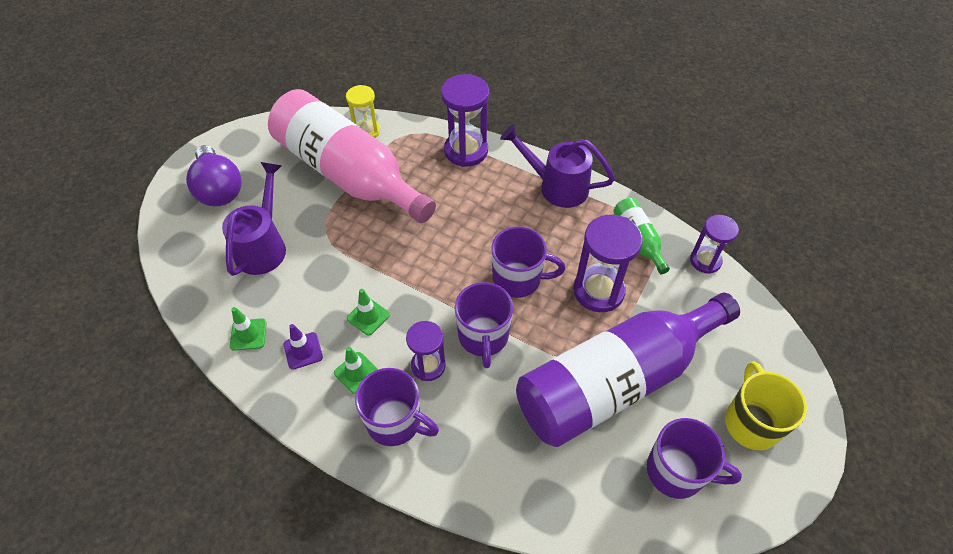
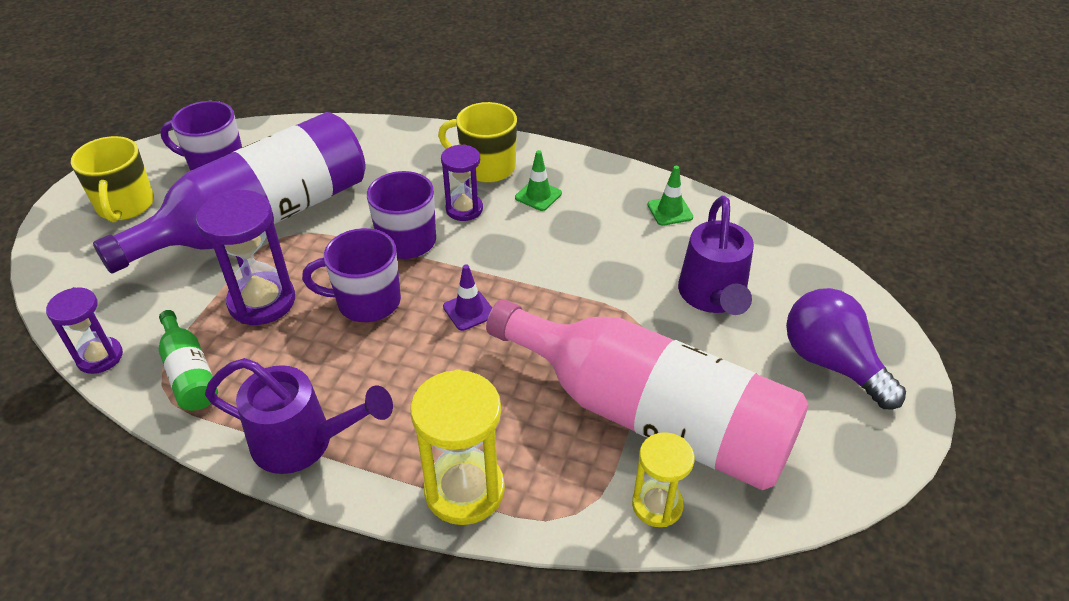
camera: 170 degrees right, 10 degrees down
purple traffic cone [284,324,323,370] -> purple traffic cone moved to [443,265,492,331]
green traffic cone [347,289,390,335] -> none
purple mug [355,368,439,446] -> yellow mug [438,102,517,183]
purple hourglass [441,74,489,167] -> yellow hourglass [410,369,505,525]

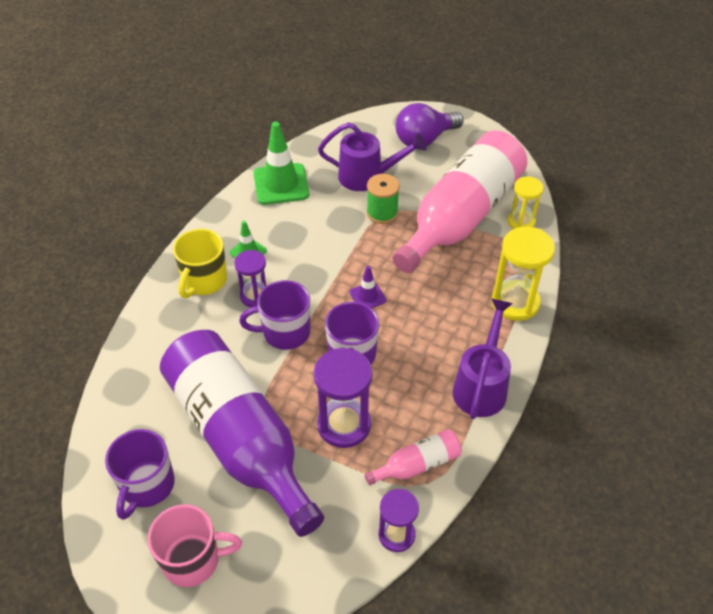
camera: 85 degrees left, 5 degrees up
yellow mug [71,136,154,222] -> pink mug [147,504,242,587]
green bottle [159,310,218,411] -> pink bottle [365,429,462,485]
green traffic cone [648,166,693,226] -> green traffic cone [253,122,309,205], size x1.94
none -> green spool [366,174,400,224]

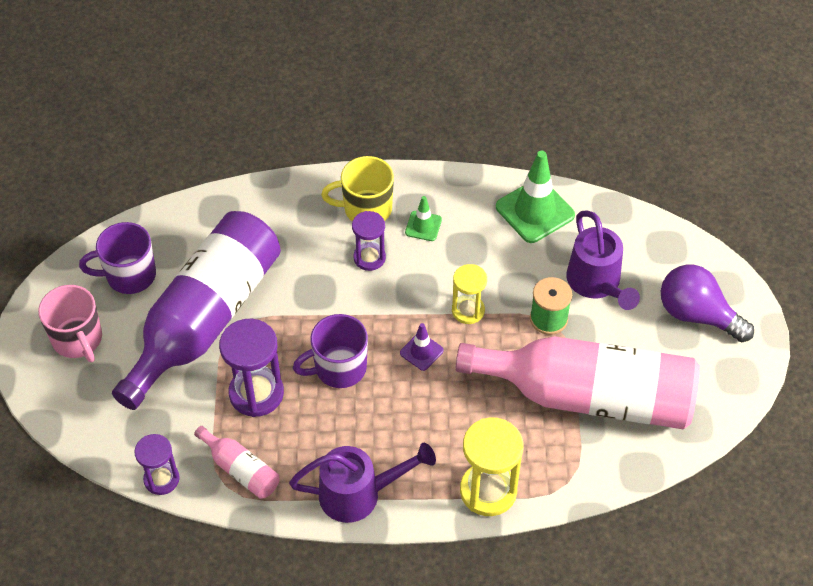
camera: 65 degrees right, 5 degrees up
purple mug [239,280,310,350] -> none
yellow hourglass [508,177,544,229] -> yellow hourglass moved to [452,264,487,324]

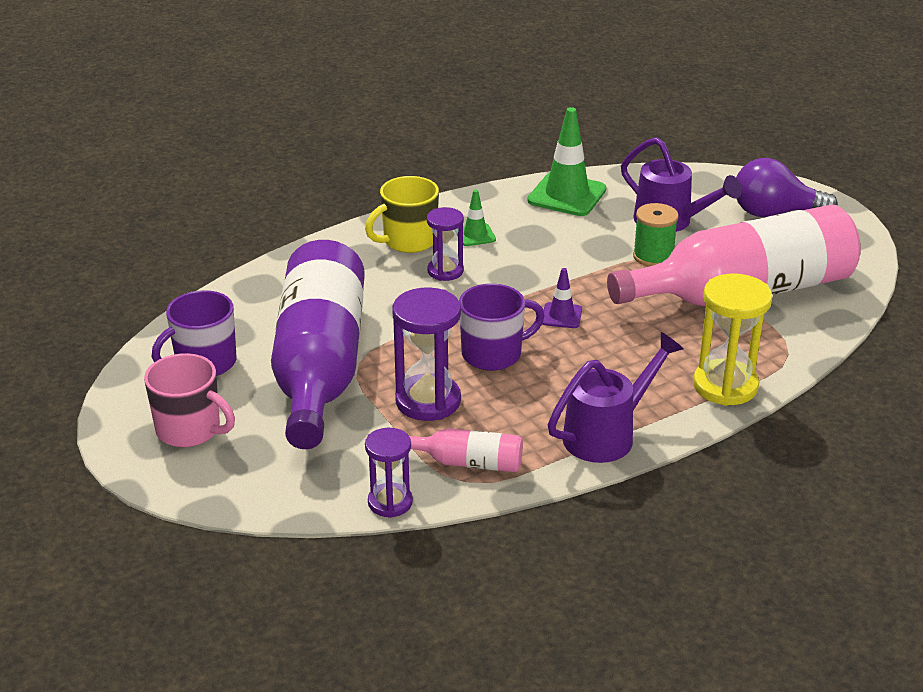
camera: 30 degrees left, 20 degrees down
purple mug [293,314,368,388] -> purple mug turned 150 degrees counterclockwise [459,283,545,371]
yellow hourglass [452,264,487,324] -> none

